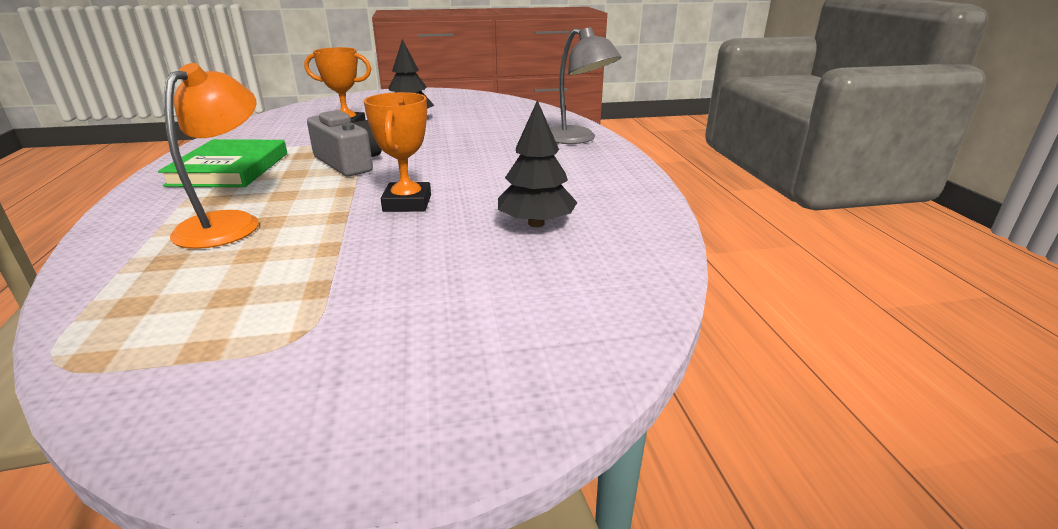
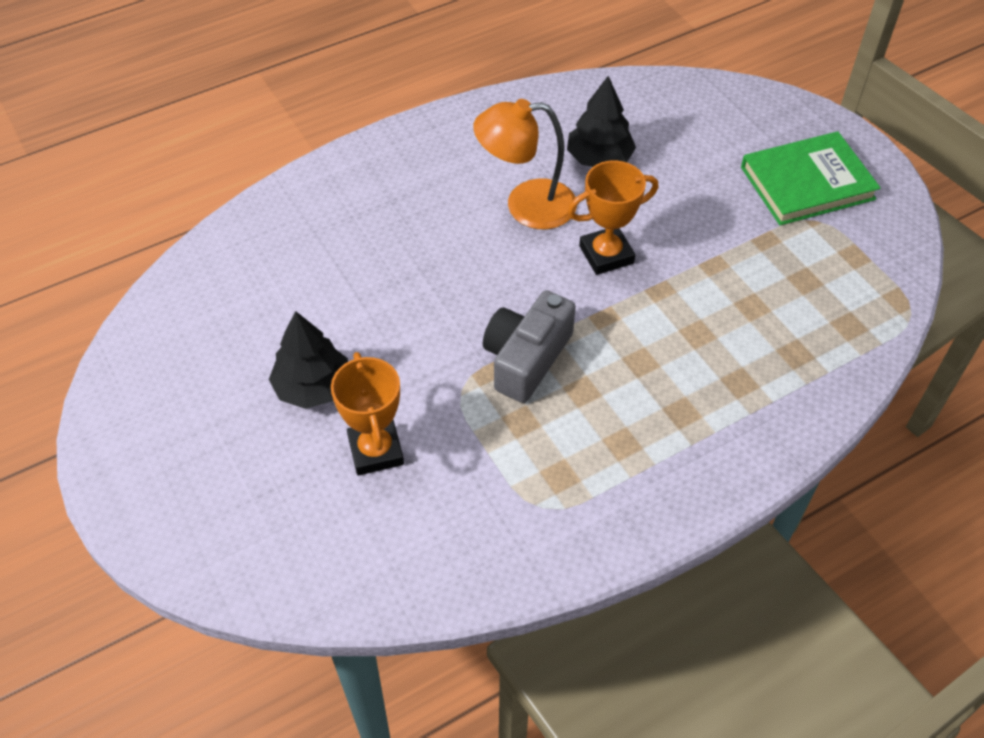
camera: 110 degrees left, 25 degrees up
green book [158,139,287,187] -> green book moved to [741,131,881,225]
orange lamp [164,63,259,249] -> orange lamp moved to [473,99,577,229]
grey lamp [550,27,621,144] -> none

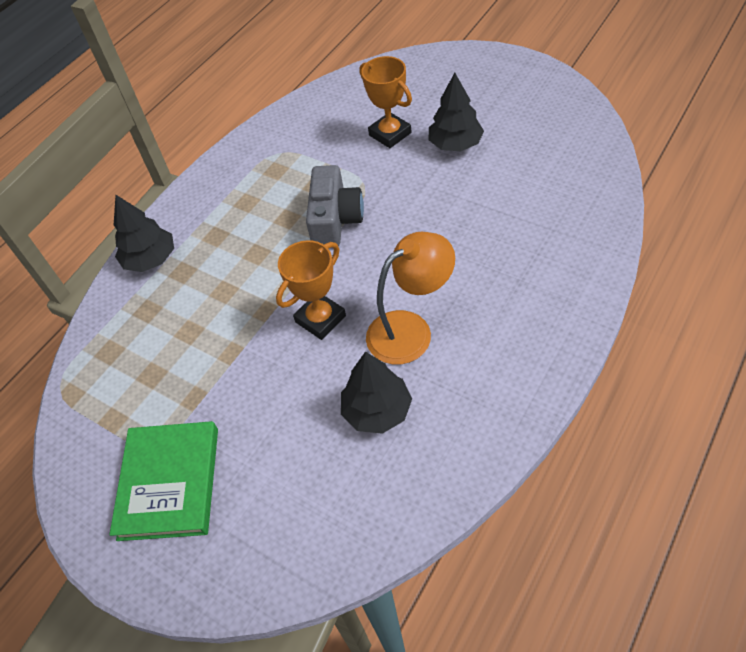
camera: 160 degrees right, 0 degrees up
green book [741,131,881,225] -> green book turned 45 degrees counterclockwise [109,421,218,541]
none -> black tree [114,195,174,272]

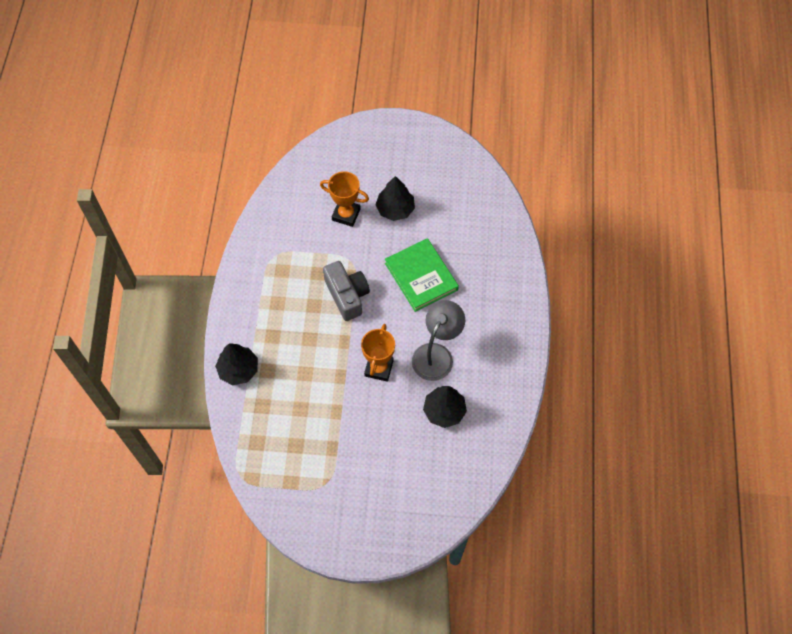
camera: 35 degrees left, 10 degrees up
green book [109,421,218,541] -> green book moved to [385,238,459,312]
orange lamp [366,232,455,364] -> grey lamp [412,300,465,381]

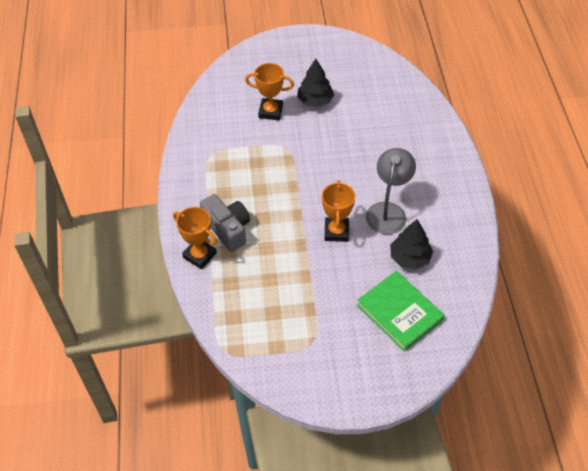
camera: 10 degrees left, 10 degrees down
black tree [215,343,258,385] -> orange trophy [173,207,217,269]
grey camera [323,261,370,321] -> grey camera moved to [200,194,250,252]
green book [385,238,459,312] -> green book moved to [357,271,444,351]

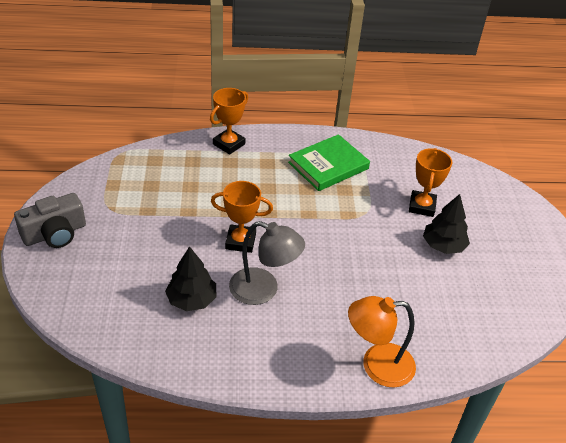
camera: 90 degrees right, 10 degrees down
grey camera [200,194,250,252] -> grey camera moved to [14,193,86,248]
green book [357,271,444,351] -> green book moved to [288,134,370,191]
none -> orange lamp [348,296,416,388]

